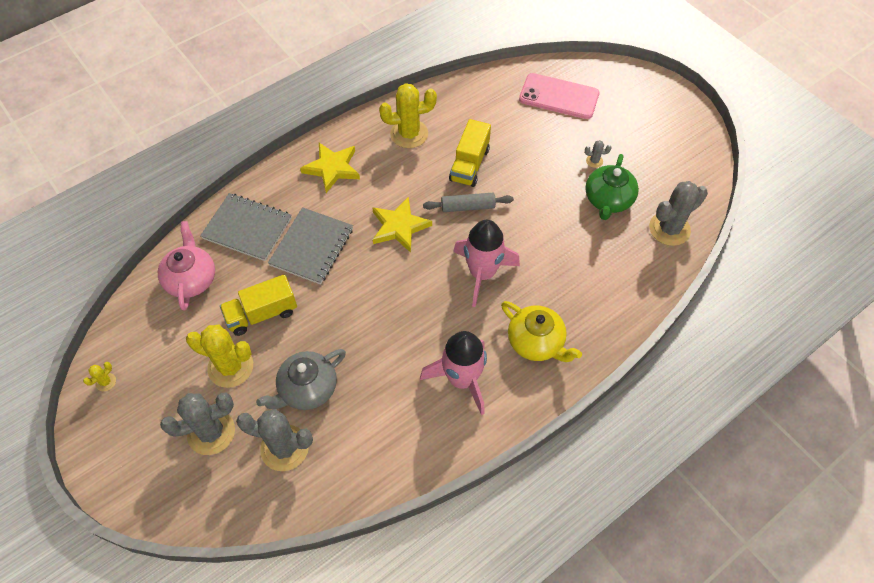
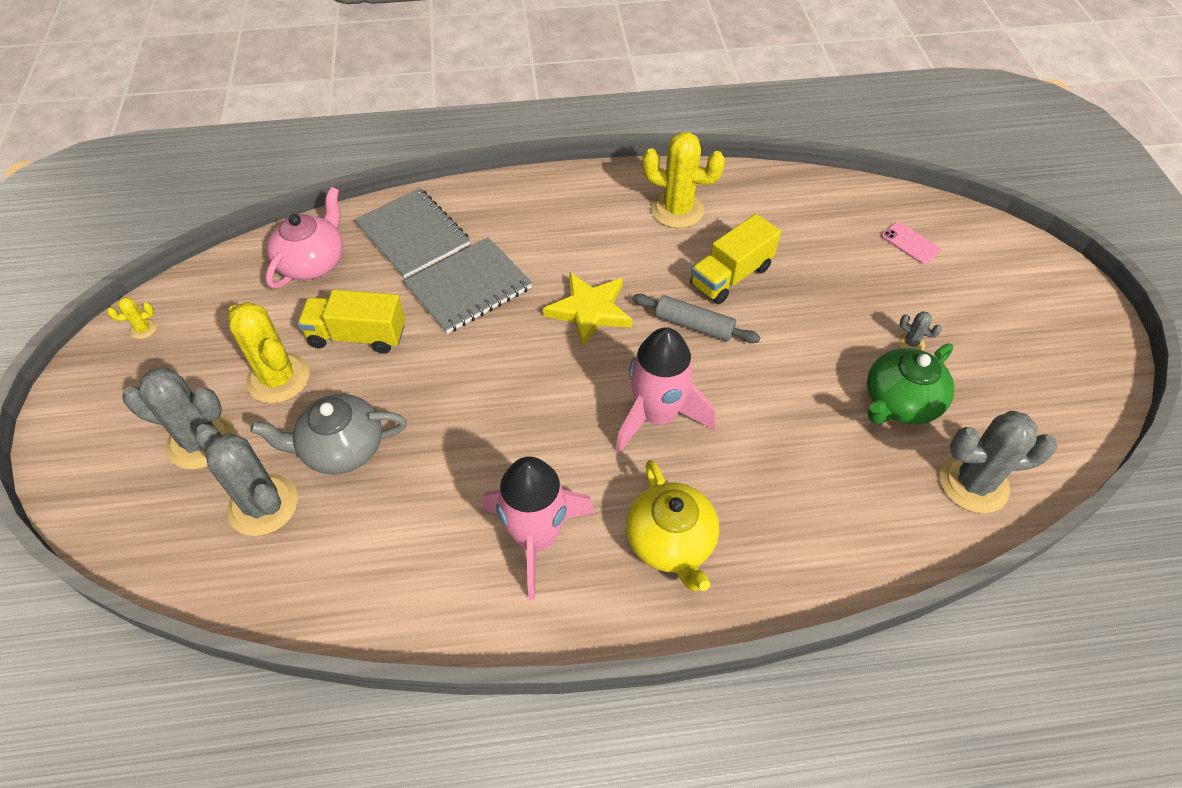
camera: 30 degrees right, 5 degrees down
yellow star [300,143,360,193] -> none
pink phone [519,73,600,119] -> pink phone [881,222,941,264], size x0.49

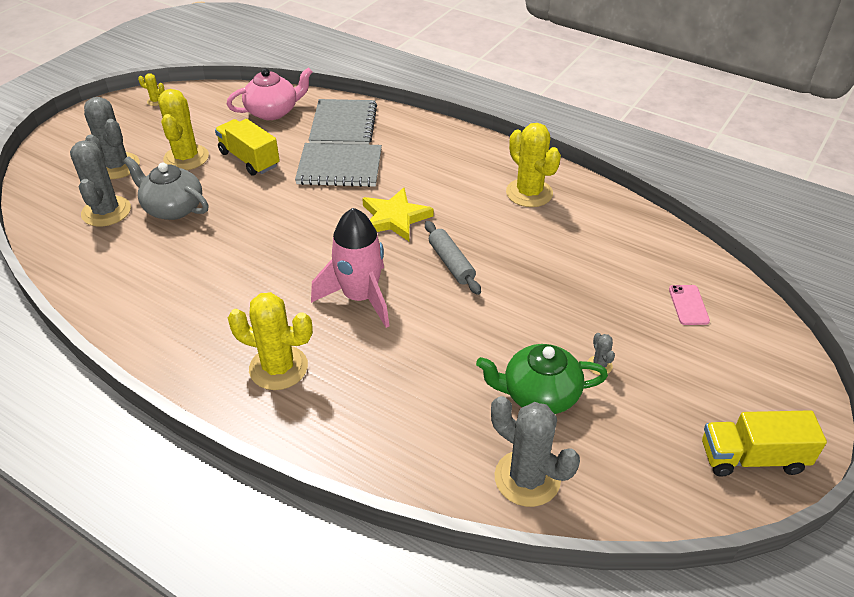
camera: 40 degrees right, 10 degrees down
pink rocket [483,456,595,600] -> none
yellow teapot [626,460,719,591] -> yellow cactus [228,292,313,390]
yellow truck [690,214,781,304] -> yellow truck moved to [702,410,827,477]

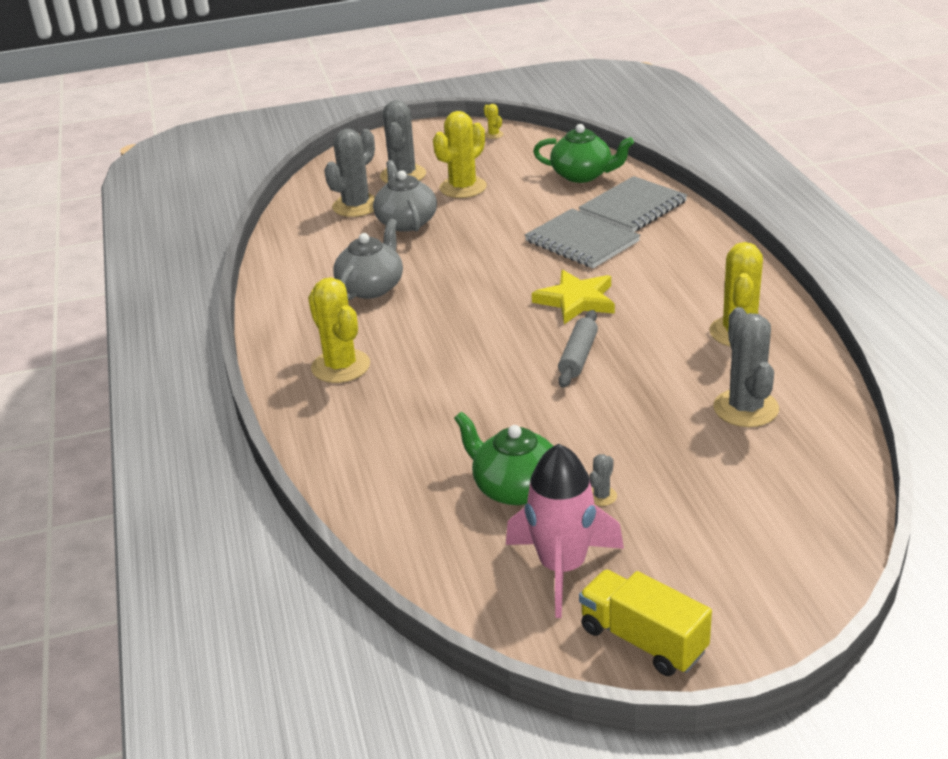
camera: 45 degrees right, 10 degrees down
yellow truck [215,119,280,176] -> none
pink teapot [227,67,312,120] -> green teapot [533,124,634,183]
pink rocket [311,208,389,328] -> pink rocket moved to [506,444,624,618]
grey cactus [491,396,580,507] -> grey cactus moved to [713,307,779,427]
pink phone [669,285,710,325] -> none
none -> grey teapot [333,219,403,300]

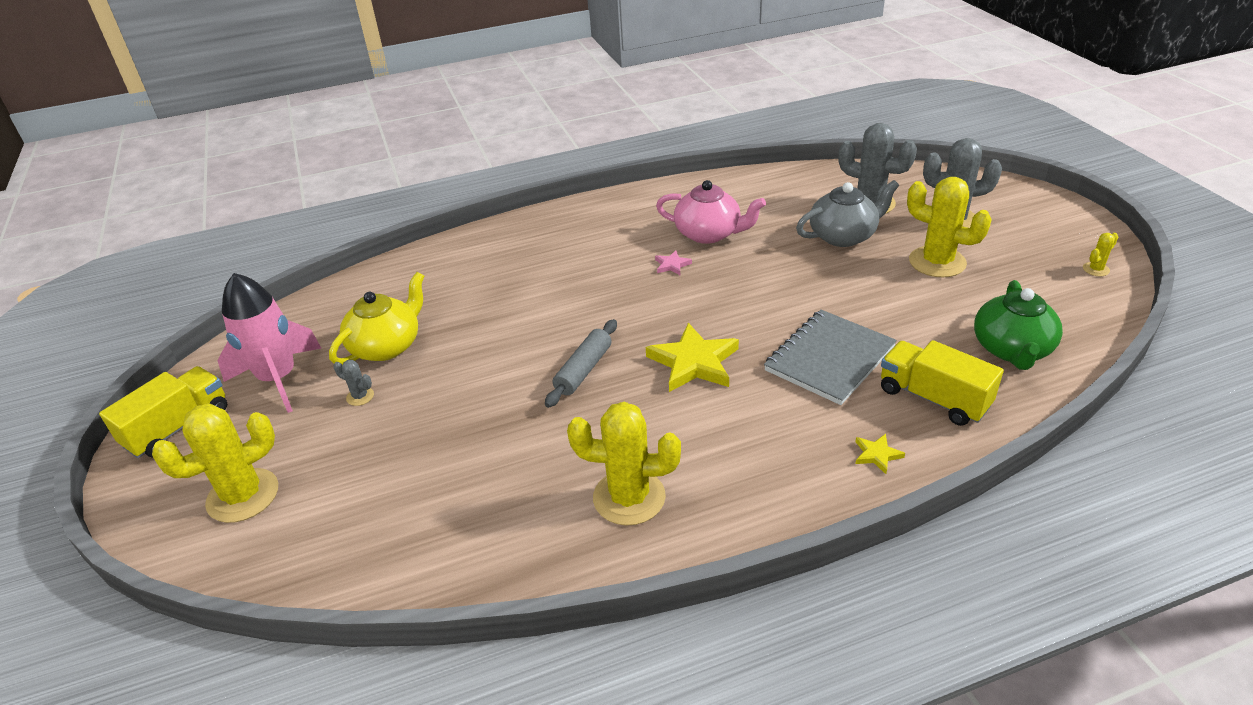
camera: 85 degrees right, 5 degrees up
yellow cactus [308,277,370,383] -> yellow cactus moved to [152,403,278,523]
grey teapot [333,219,403,300] -> pink teapot [656,180,766,244]
green teapot [454,412,553,505] -> yellow teapot [329,272,424,365]
grey rolling pin [558,310,598,388] -> grey rolling pin turned 75 degrees counterclockwise [545,319,617,408]
grey notebook [579,176,687,232] -> yellow truck [881,340,1004,426]
grey cactus [713,307,779,427] -> none
none -> pink star [655,251,692,275]
none -> yellow star [855,434,905,474]

